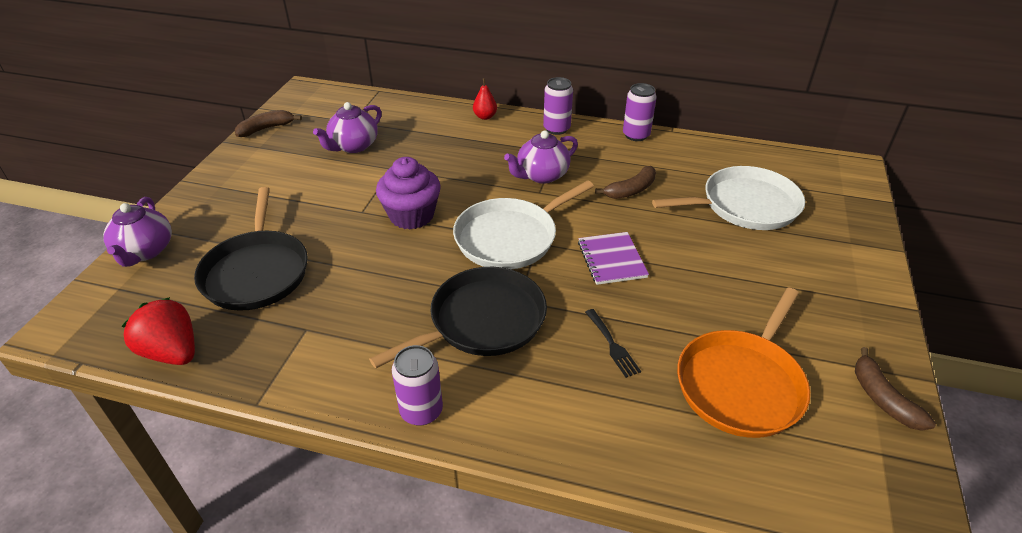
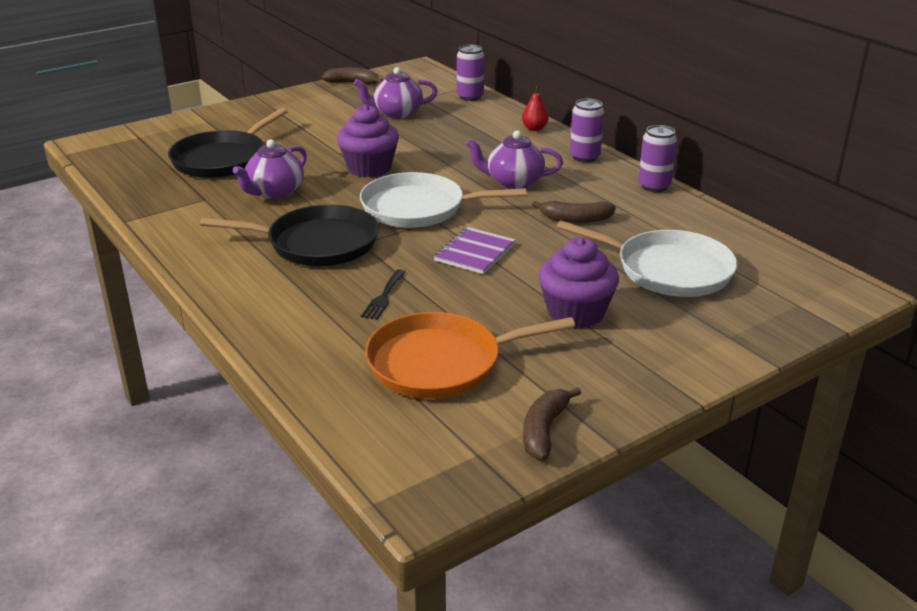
camera: 40 degrees right, 10 degrees down
purple teapot [103,197,172,267] -> purple teapot moved to [233,139,307,199]
red strawberry [121,297,195,365] -> none
purple can [392,345,443,426] -> purple can moved to [457,45,484,101]
none -> purple cupcake [538,237,619,328]

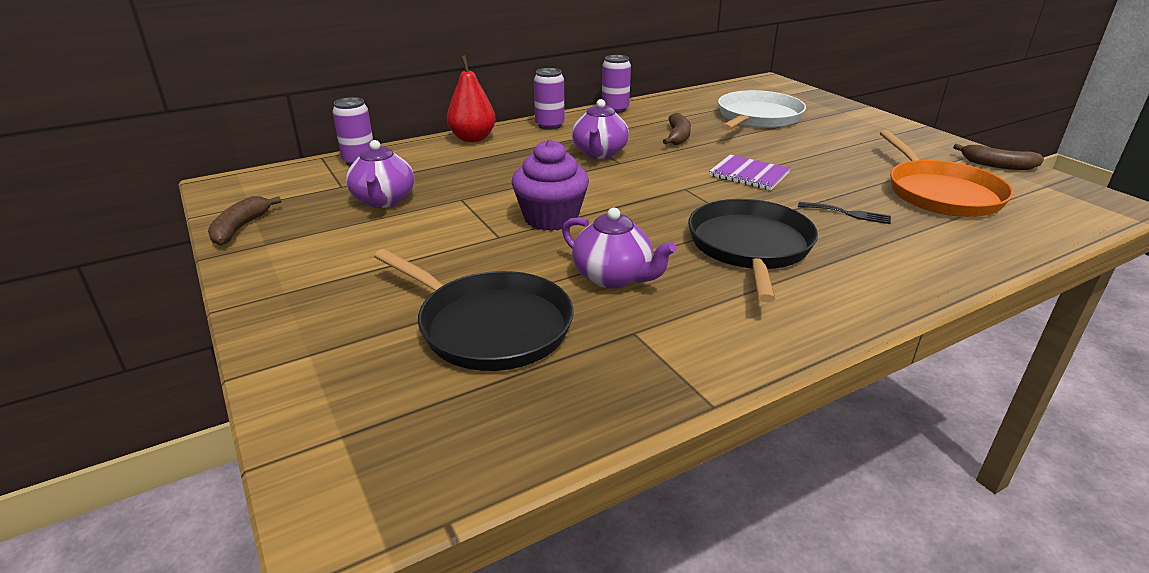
camera: 85 degrees left, 0 degrees up
white pan [360,172,527,228] -> none
red pear [522,85,548,131] -> red pear [447,55,496,142], size x1.71
purple cupcake [538,237,619,328] -> none

